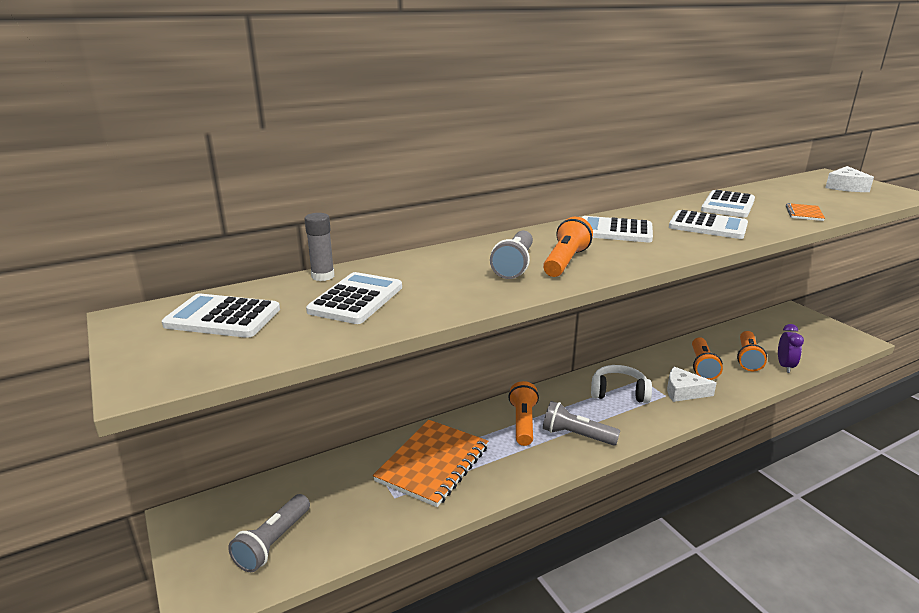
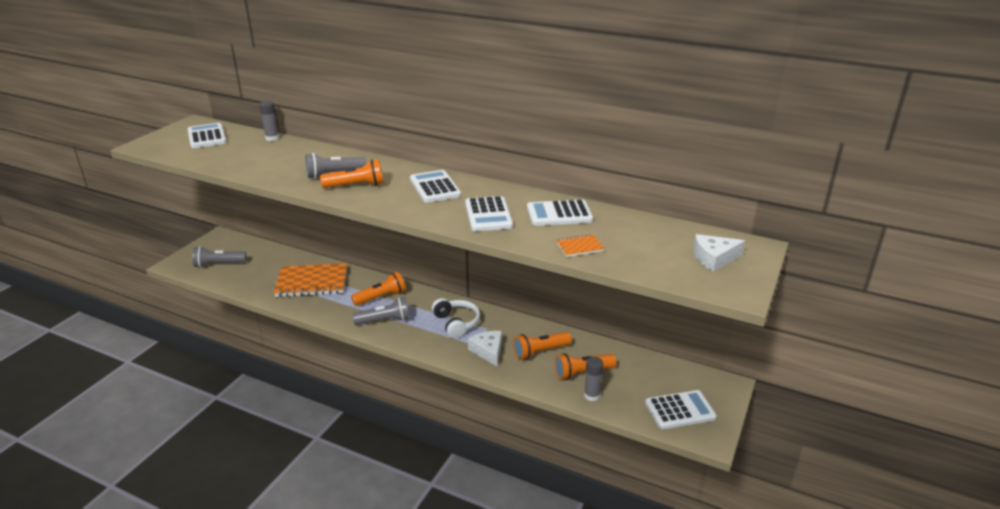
camera: 55 degrees right, 5 degrees up
white calculator [306,272,402,324] -> white calculator moved to [645,390,717,429]
grey flashlight [543,401,620,446] -> grey flashlight turned 90 degrees clockwise [352,297,410,325]
purple clock [778,324,804,373] -> grey glue stick [584,357,603,401]

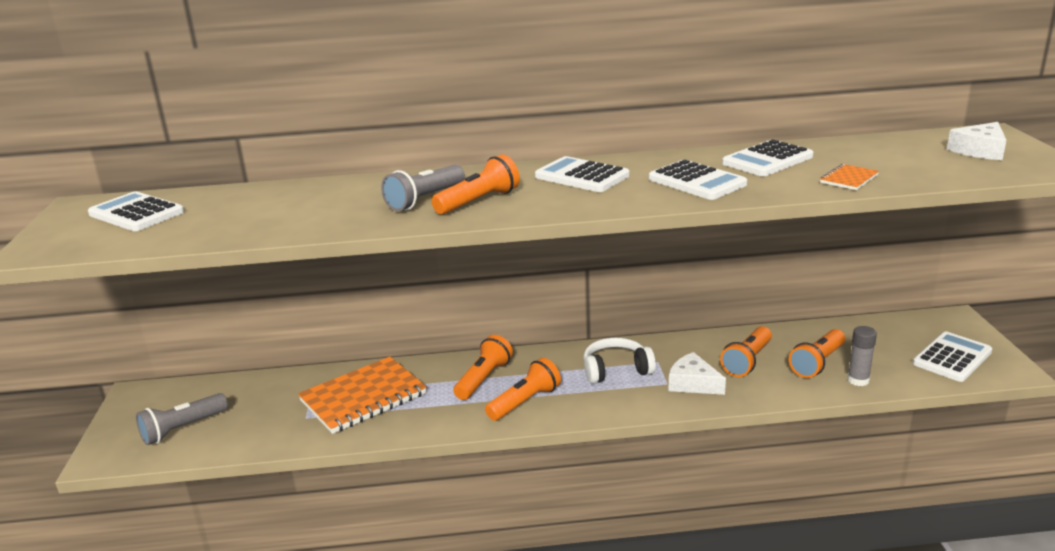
camera: 30 degrees left, 5 degrees down
grey glue stick [259,101,279,141] -> none
grey flashlight [352,297,410,325] -> orange flashlight [485,358,561,421]
white headphones [432,298,480,338] -> white headphones turned 45 degrees counterclockwise [583,337,656,384]

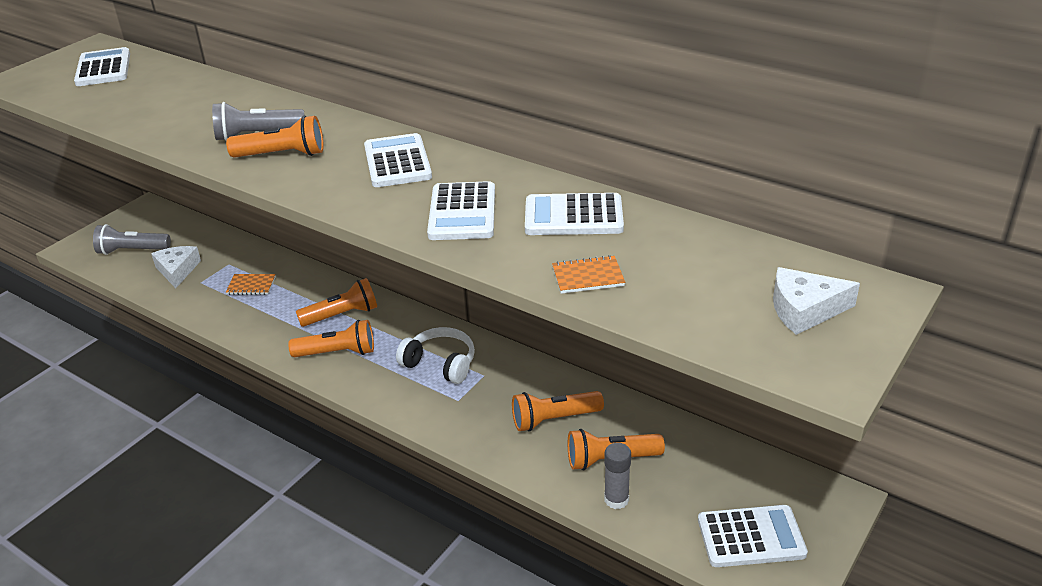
camera: 40 degrees right, 10 degrees up
orange notebook [298,357,427,434] -> orange notebook [226,274,276,295], size x0.44
white cheese [668,352,726,395] -> white cheese moved to [151,246,201,288]

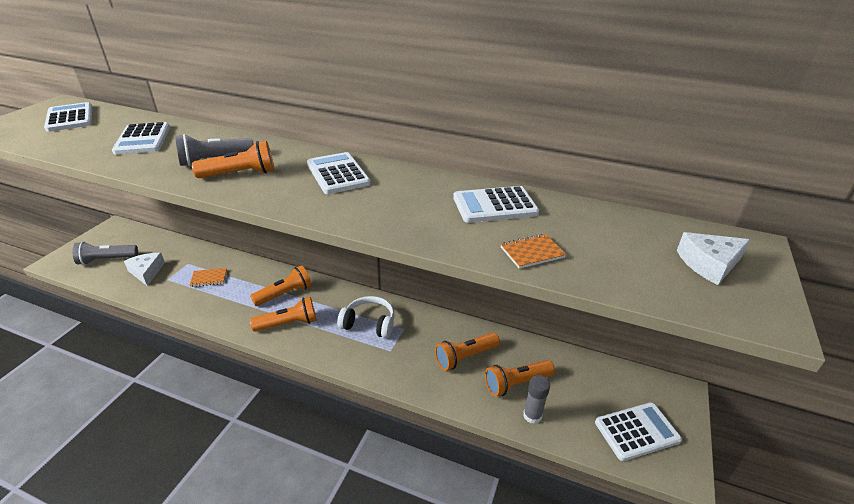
camera: 15 degrees left, 0 degrees up
white calculator [427,181,495,240] -> white calculator moved to [112,122,170,155]

